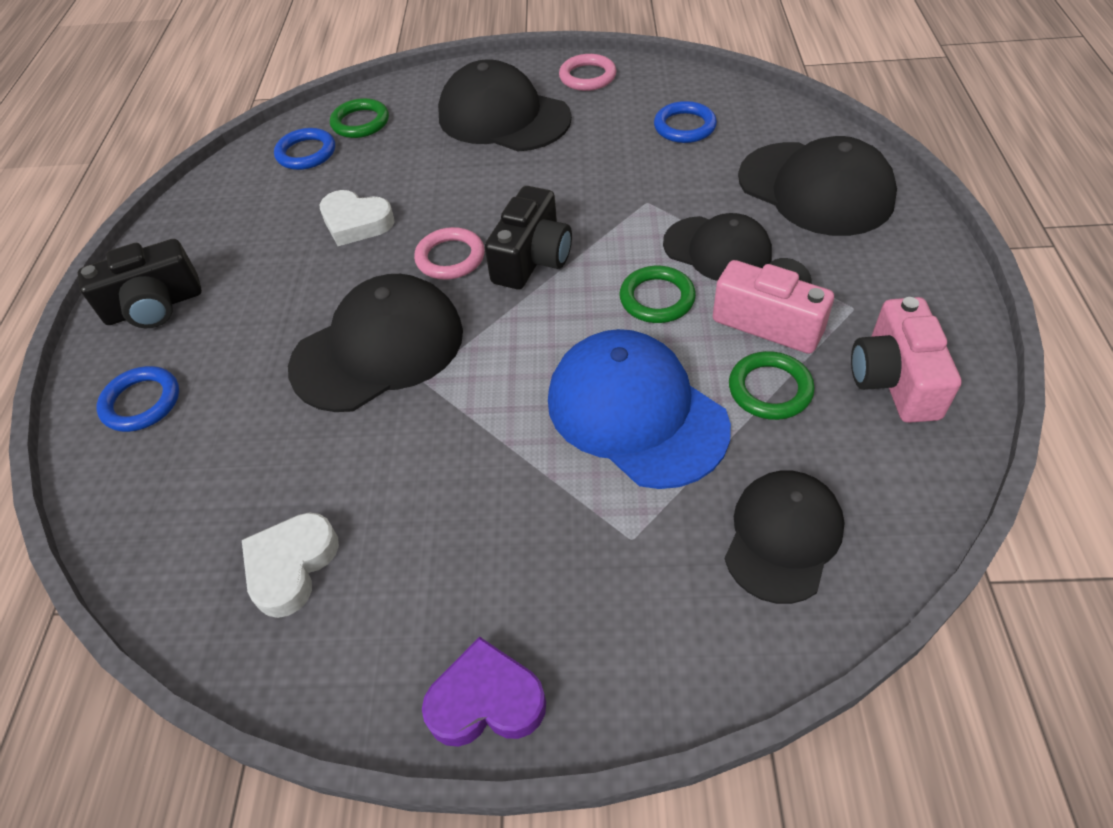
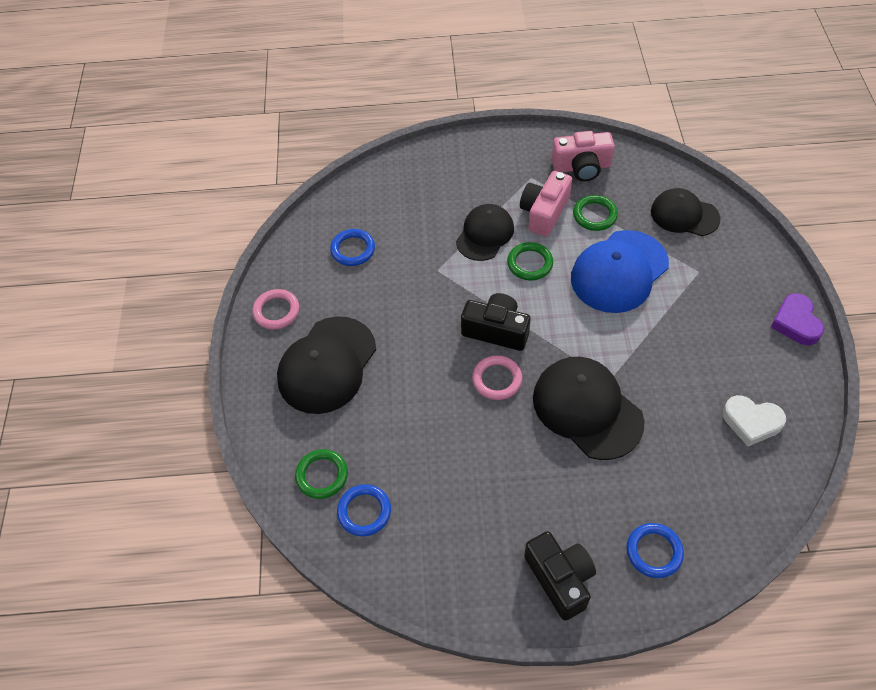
camera: 95 degrees left, 5 degrees up
white heart [319,190,394,246] -> none
black cap [738,136,897,236] -> none

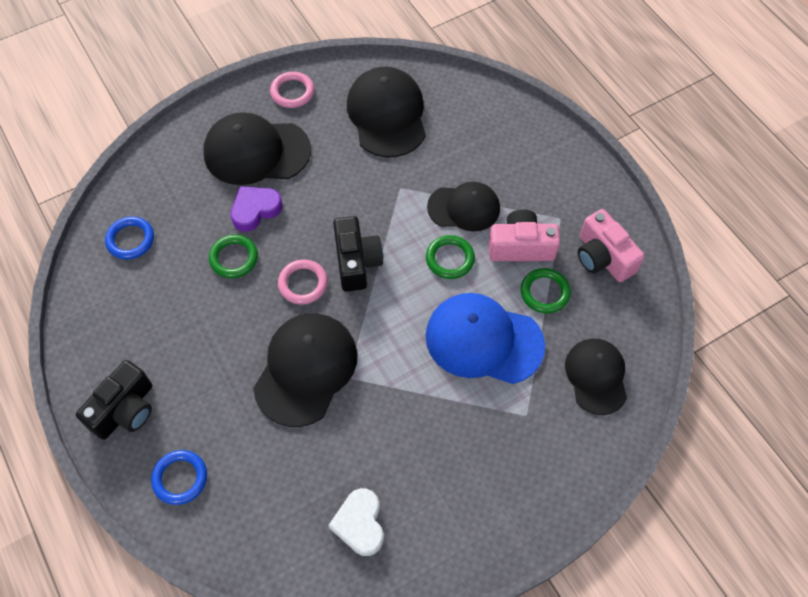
camera: 60 degrees right, 5 degrees up
green ring [295,449,348,499] -> green ring moved to [209,235,258,278]
blue ring [330,229,375,266] -> black cap [347,67,426,158]
purple heart [771,293,824,345] -> purple heart moved to [230,186,282,232]

